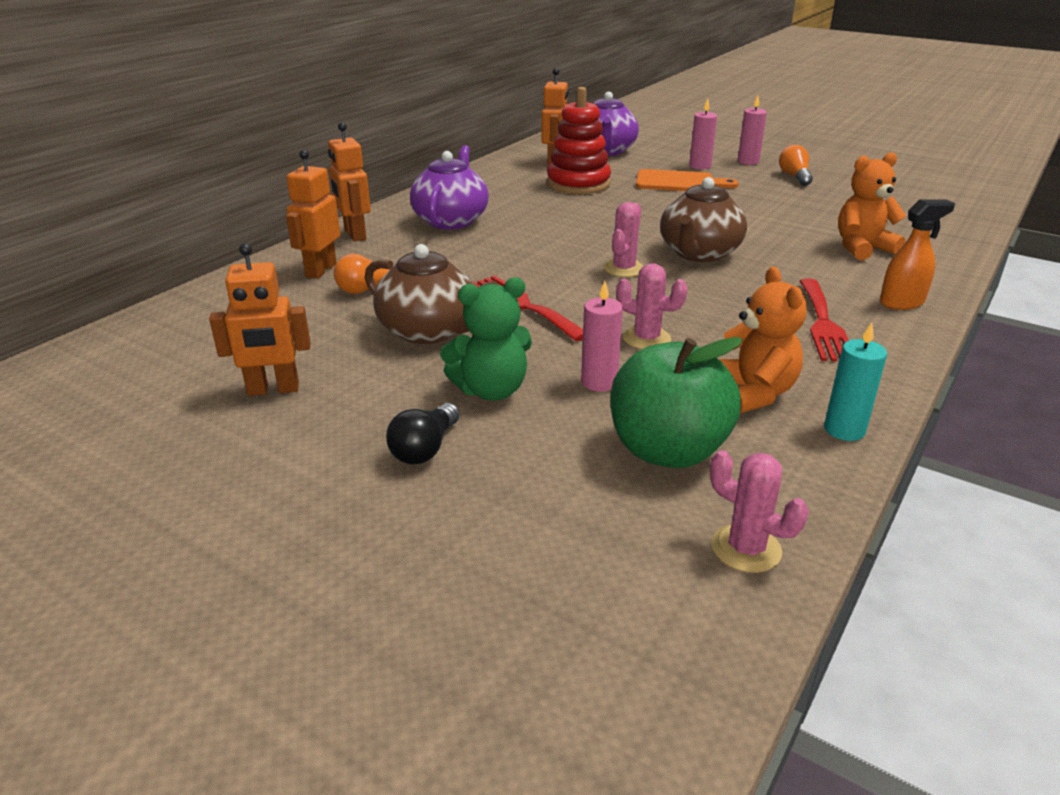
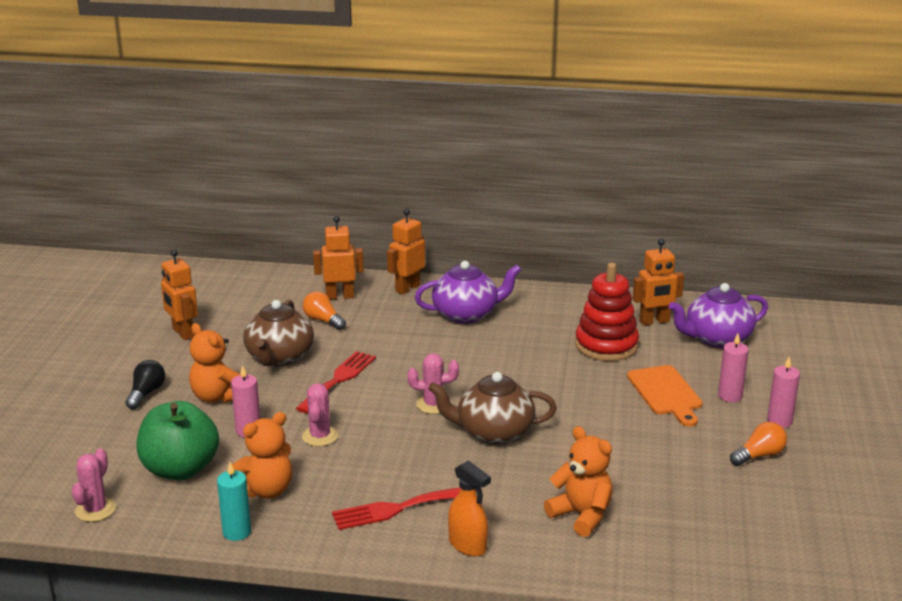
camera: 65 degrees right, 5 degrees down
black light bulb [386,403,460,464] -> black light bulb turned 105 degrees clockwise [125,360,165,409]
green teddy bear [440,277,532,400] -> orange teddy bear [189,323,241,403]

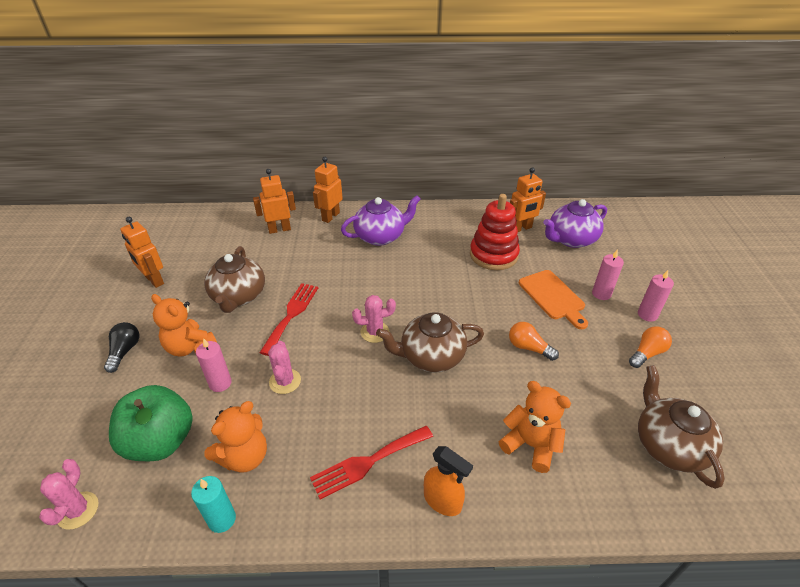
camera: 10 degrees left, 15 degrees up
orange light bulb [303,291,346,330] -> orange light bulb moved to [509,322,559,361]
none -> brown teapot [638,365,725,489]

